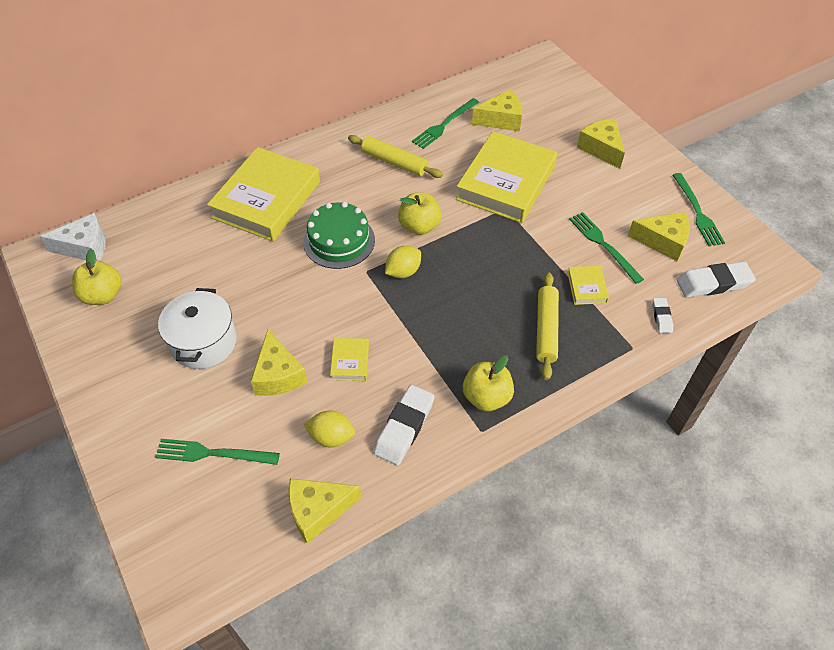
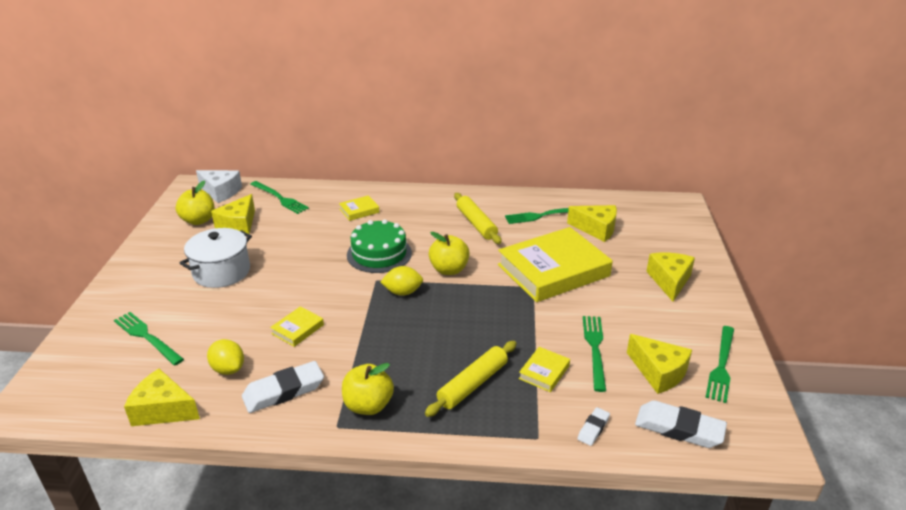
camera: 35 degrees right, 20 degrees down
yellow book [207,147,320,242] -> yellow book [339,195,379,221], size x0.42
yellow cheese [251,330,308,396] -> yellow cheese moved to [211,194,255,234]
none -> green fork [250,181,309,214]

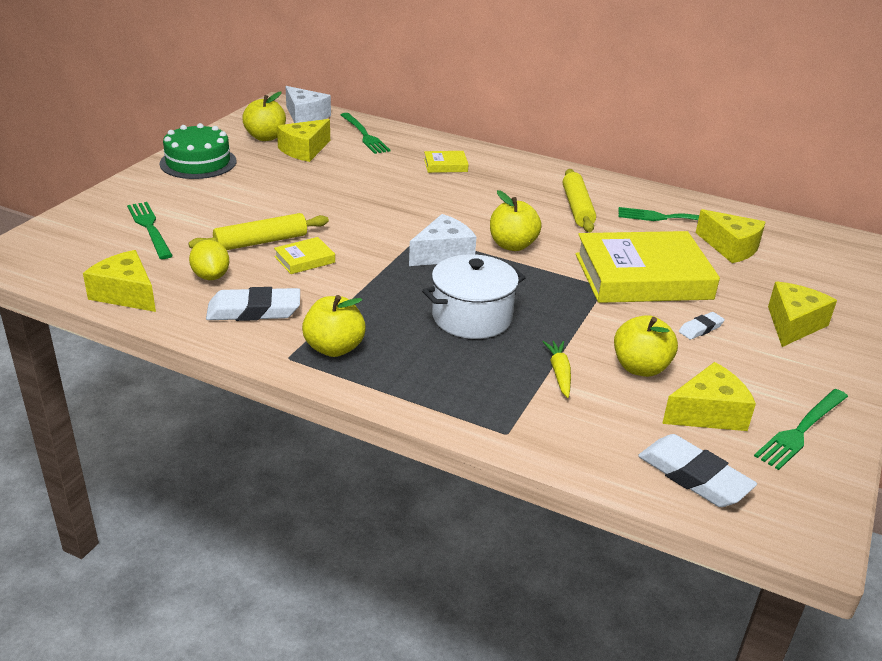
camera: 20 degrees right, 0 degrees up
white pot [180,228,252,288] -> white pot moved to [422,254,526,339]
green cake [347,219,412,273] -> green cake moved to [159,123,236,179]
yellow lemon [381,266,423,296] -> white cheese [409,214,476,266]
yellow rolling pin [425,341,517,417] -> yellow rolling pin moved to [188,213,329,250]
yellow book [519,347,570,392] -> yellow carrot [543,341,571,398]
white eraser [577,407,610,446] -> white eraser moved to [679,312,725,340]
green fork [583,316,606,392] -> yellow apple [614,315,678,377]
yellow cheese [627,334,692,394] -> yellow cheese turned 90 degrees counterclockwise [662,362,756,431]

